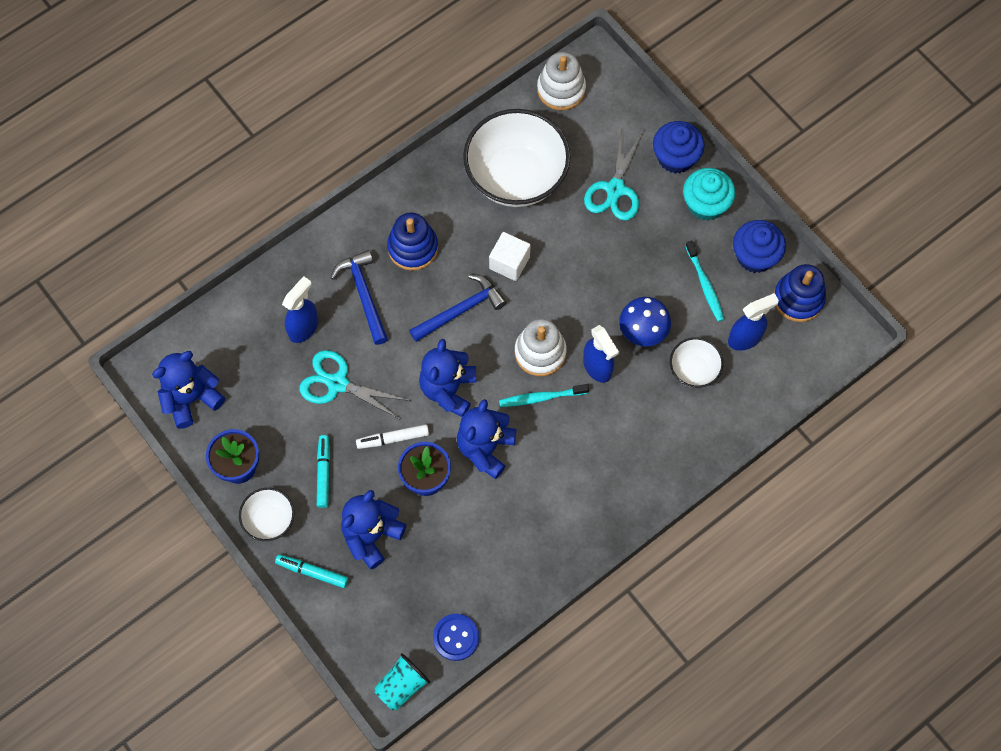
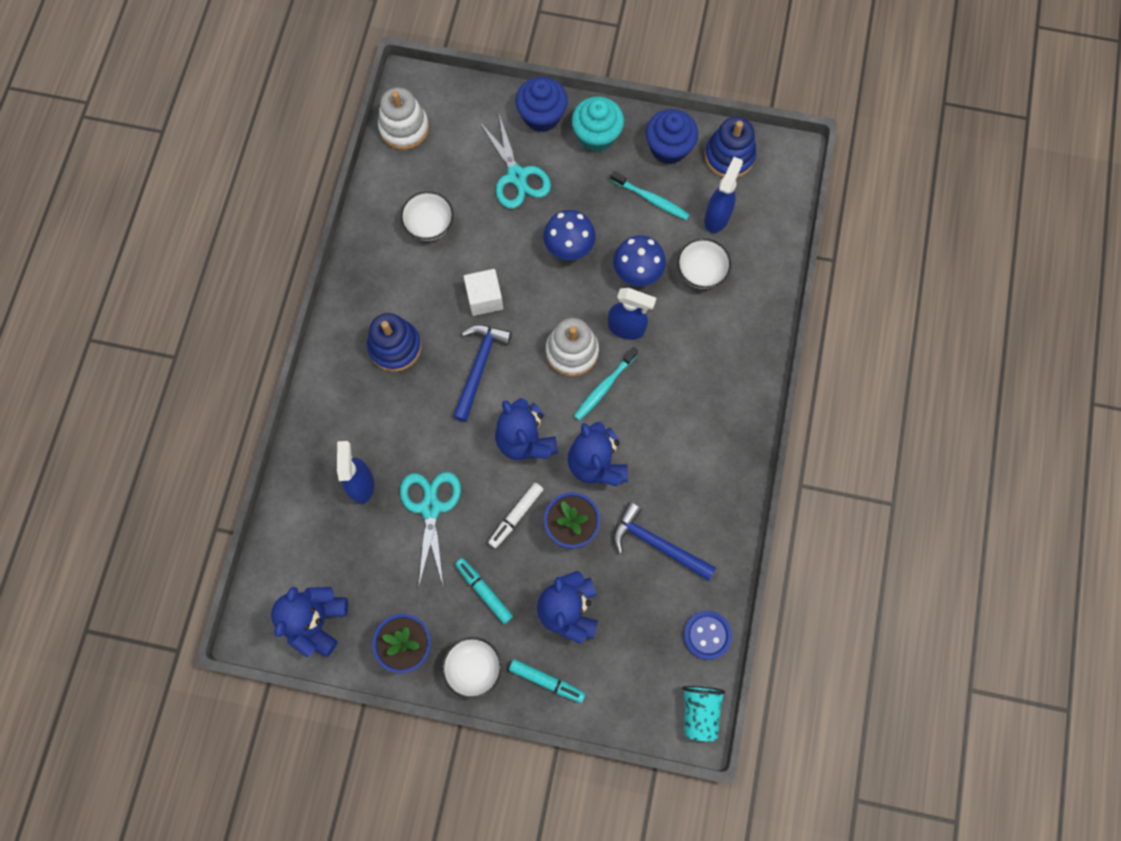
camera: 40 degrees left, 5 degrees up
turquoise marker [275,554,348,588] -> turquoise marker turned 135 degrees counterclockwise [509,659,586,703]
turquoise scissors [299,350,411,420] -> turquoise scissors turned 105 degrees clockwise [400,472,461,585]
blue hammer [331,250,388,345] -> blue hammer moved to [613,502,716,581]
white bowl [463,109,571,207] -> white bowl [400,191,454,241], size x0.49
none -> blue mushroom [544,210,596,260]

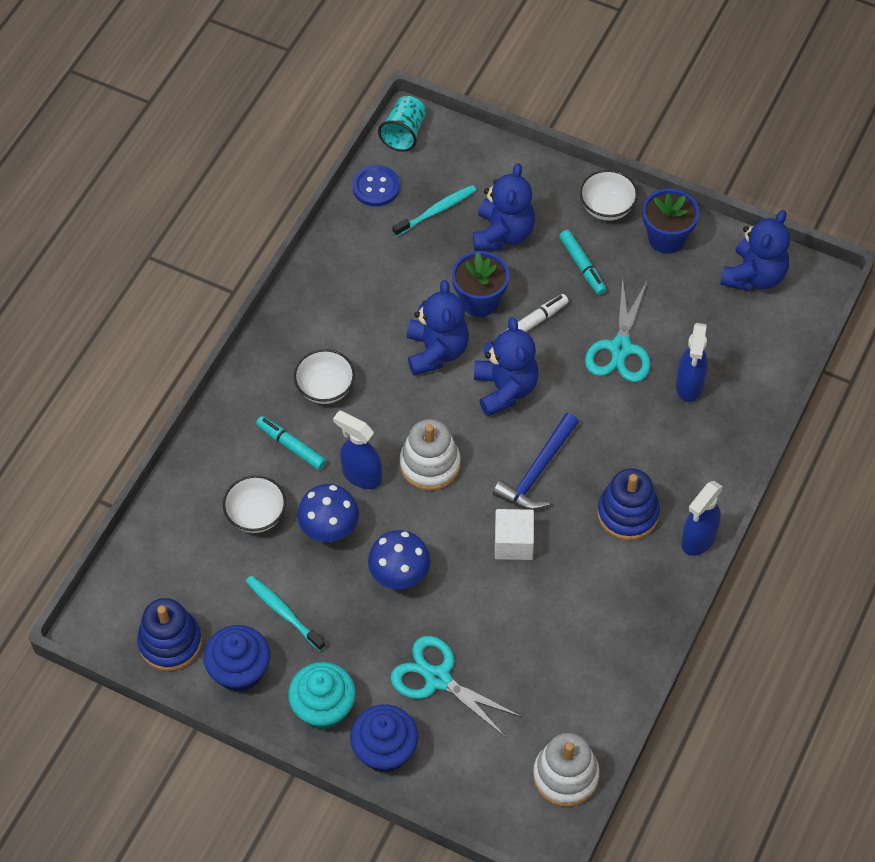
camera: 165 degrees left, 15 degrees down
white bowl [400,191,454,241] -> white bowl moved to [294,349,355,404]
turquoise scissors [479,115,551,209] -> turquoise scissors turned 45 degrees counterclockwise [390,636,522,738]
turquoise marker [509,659,586,703] -> turquoise marker moved to [256,416,326,470]
turquoise toothbrush [574,347,638,421] -> turquoise toothbrush moved to [392,185,476,237]
blue hammer [613,502,716,581] -> none
blue spray bottle [704,157,743,233] -> blue spray bottle moved to [681,481,723,556]

